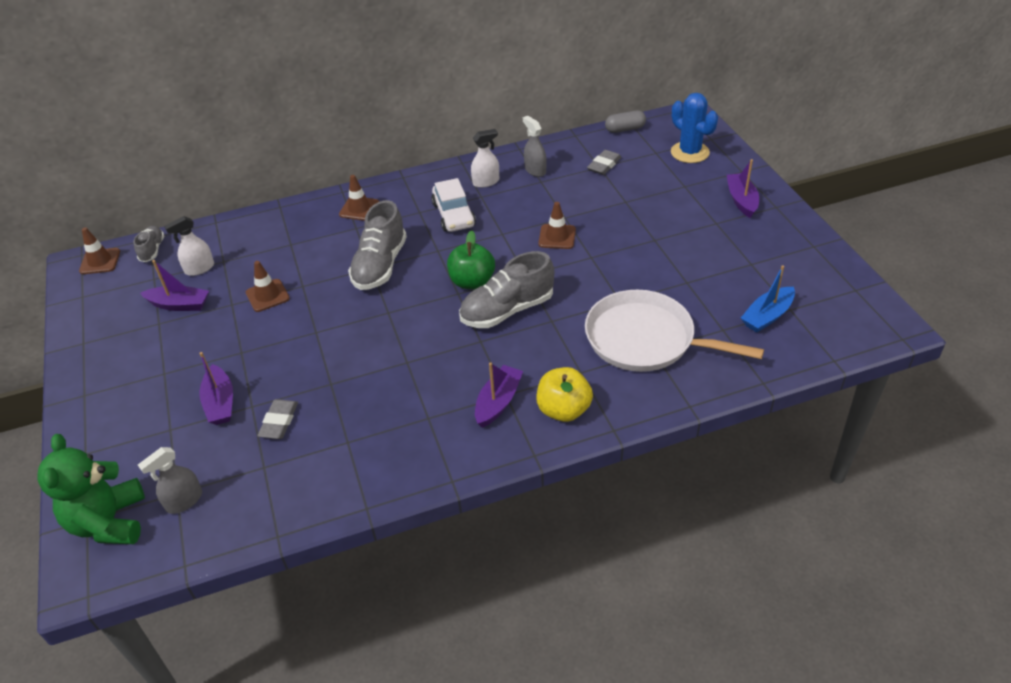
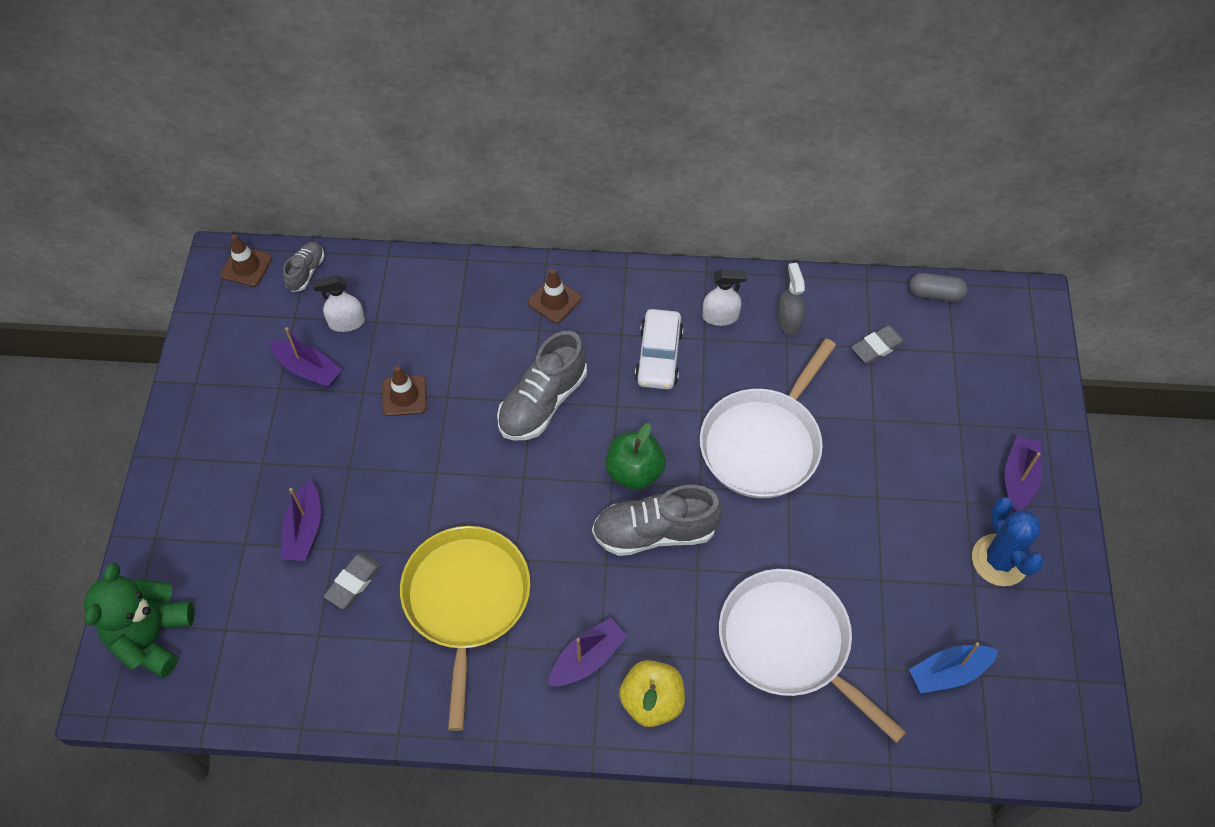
camera: 20 degrees right, 15 degrees up
grey spray bottle [138,447,202,514] -> none
brown traffic cone [538,202,576,249] -> white pan [700,338,836,498]
blue cactus [671,93,718,163] -> blue cactus moved to [972,497,1044,586]
none -> yellow pan [400,526,531,731]

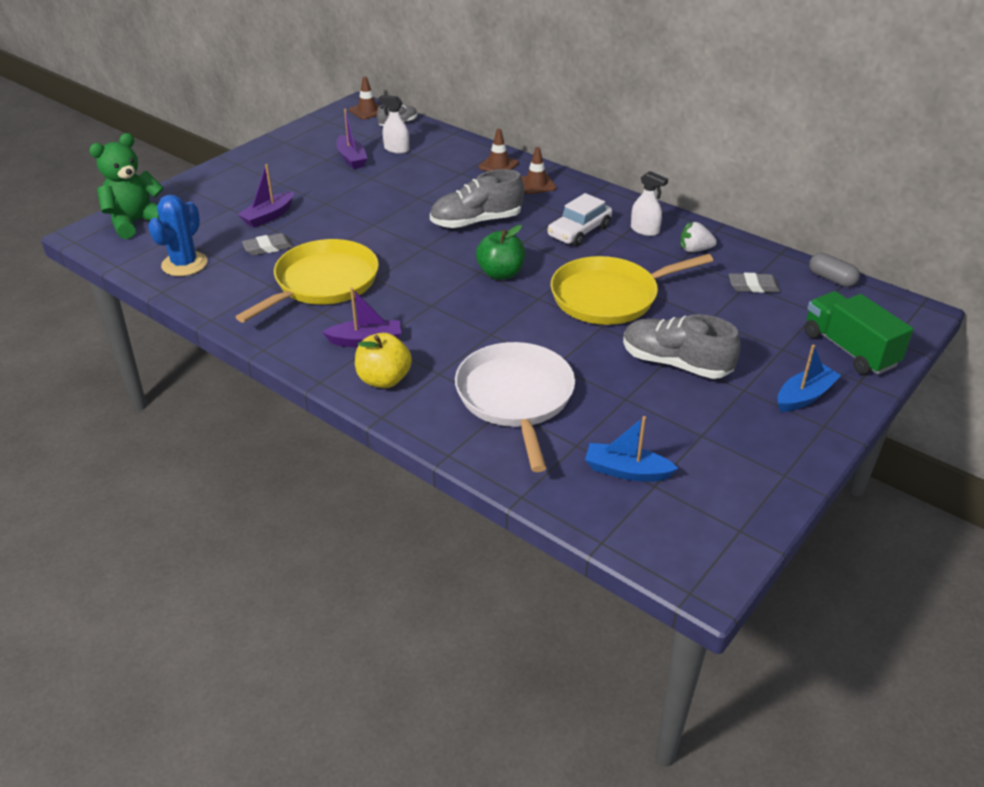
camera: 35 degrees right, 20 degrees down
brown traffic cone [382,366,427,416] -> brown traffic cone moved to [478,129,519,171]
grey shoe [592,485,723,556] -> grey shoe moved to [623,314,740,379]
white pan [700,338,836,498] -> yellow pan [551,254,713,325]
grey spray bottle [777,263,805,335] -> white strawberry [680,222,717,252]
blue cactus [972,497,1044,586] -> blue cactus moved to [148,195,207,276]
purple boat [1005,435,1042,512] -> blue boat [778,345,842,412]
none -> green truck [804,291,913,375]

